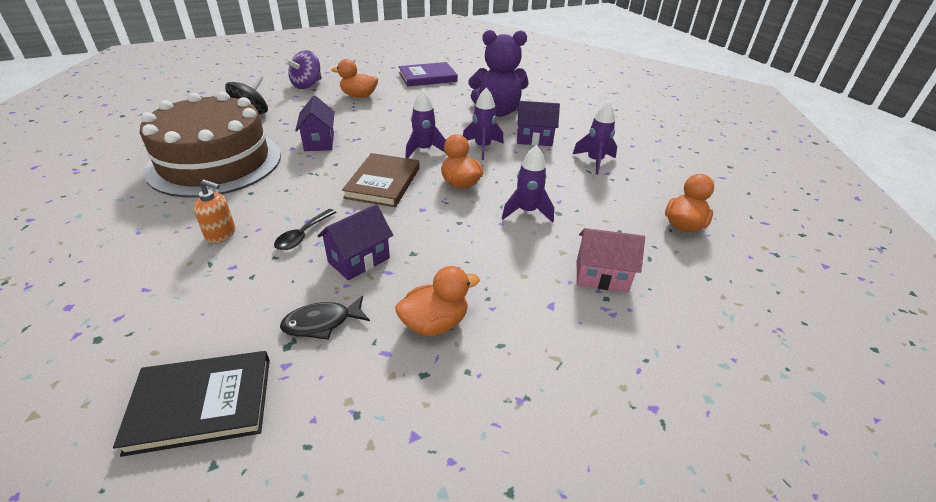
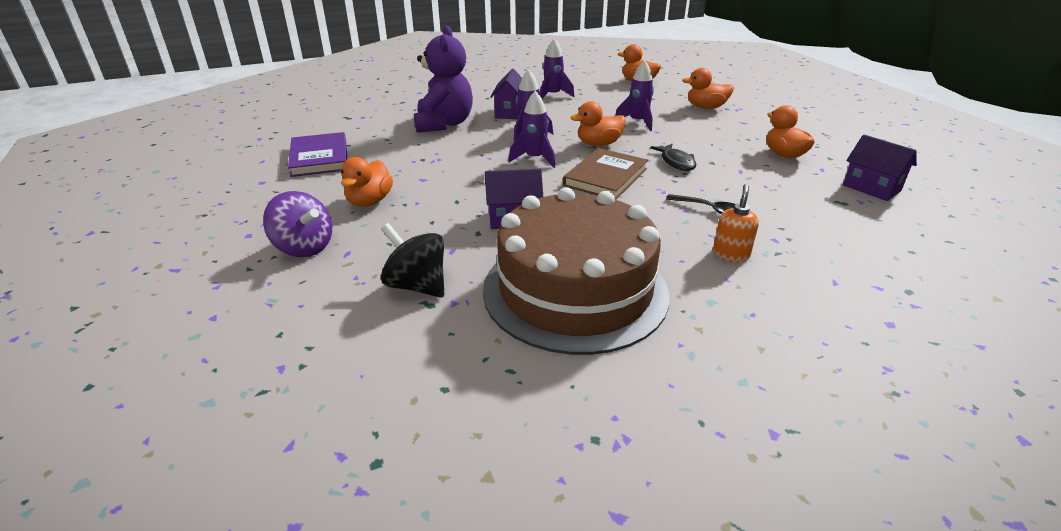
camera: 85 degrees left, 5 degrees down
black book [113,351,270,457] -> none
black fish [280,296,370,340] -> black fish moved to [650,144,696,171]
purple house [317,204,393,280] -> purple house moved to [843,135,917,201]
brown book [342,153,420,207] -> brown book turned 75 degrees counterclockwise [563,148,648,200]
pink house [577,228,645,292] -> orange duck [682,68,734,109]

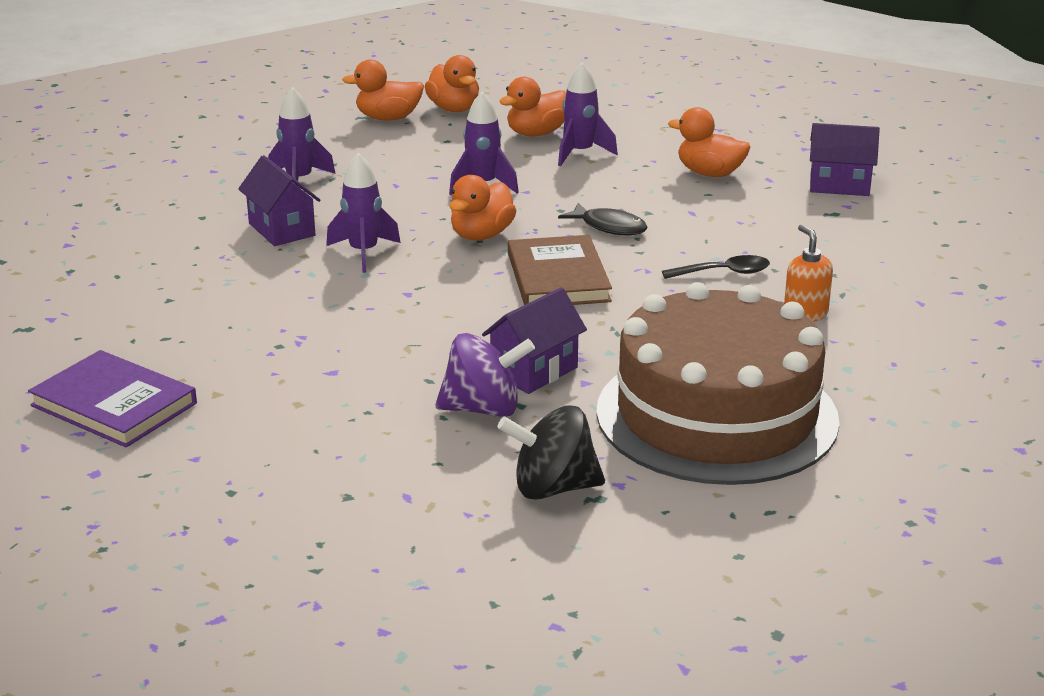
camera: 40 degrees left, 5 degrees down
purple spinning top [263,191,332,258] -> purple spinning top moved to [435,333,535,417]
orange duck [341,157,393,207] -> orange duck moved to [425,55,479,112]
purple teddy bear [414,26,473,133] -> none
purple rocket [508,91,555,168] -> purple rocket moved to [558,62,618,166]

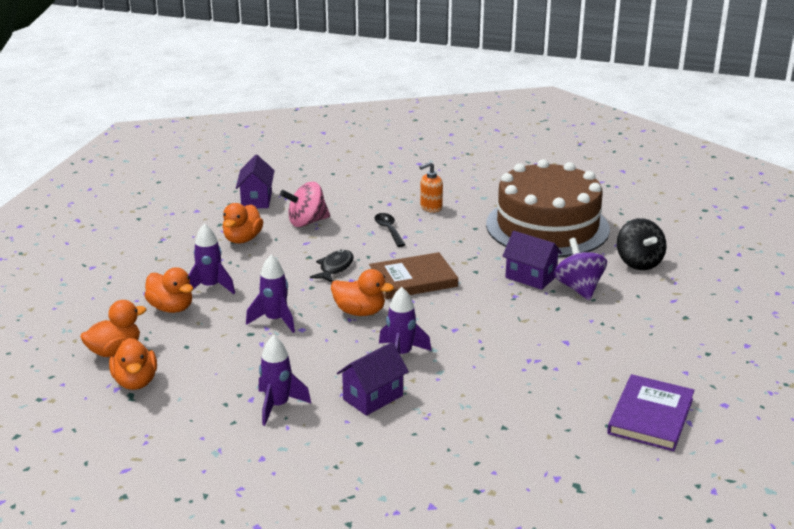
camera: 100 degrees left, 0 degrees up
none -> pink spinning top [280,182,330,227]

